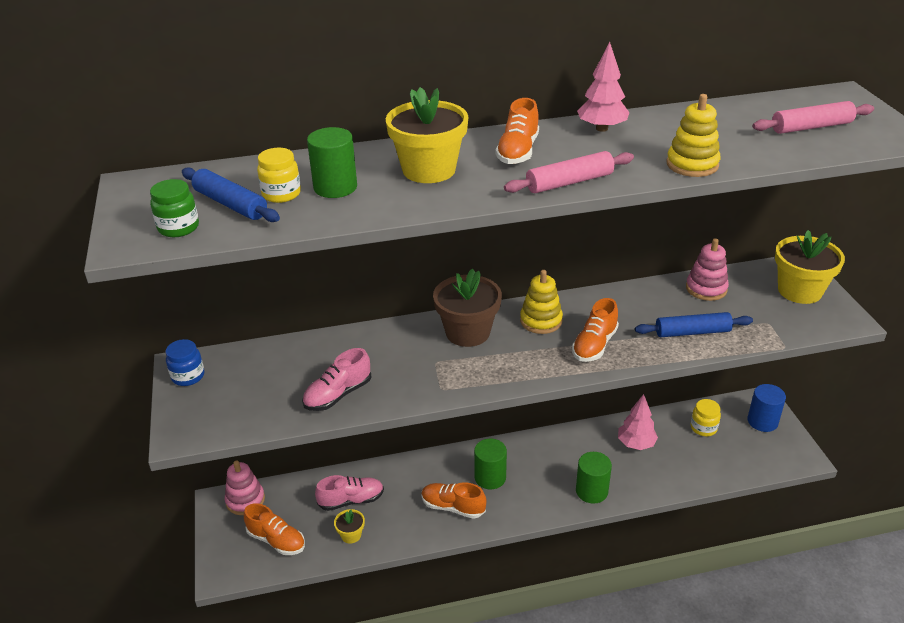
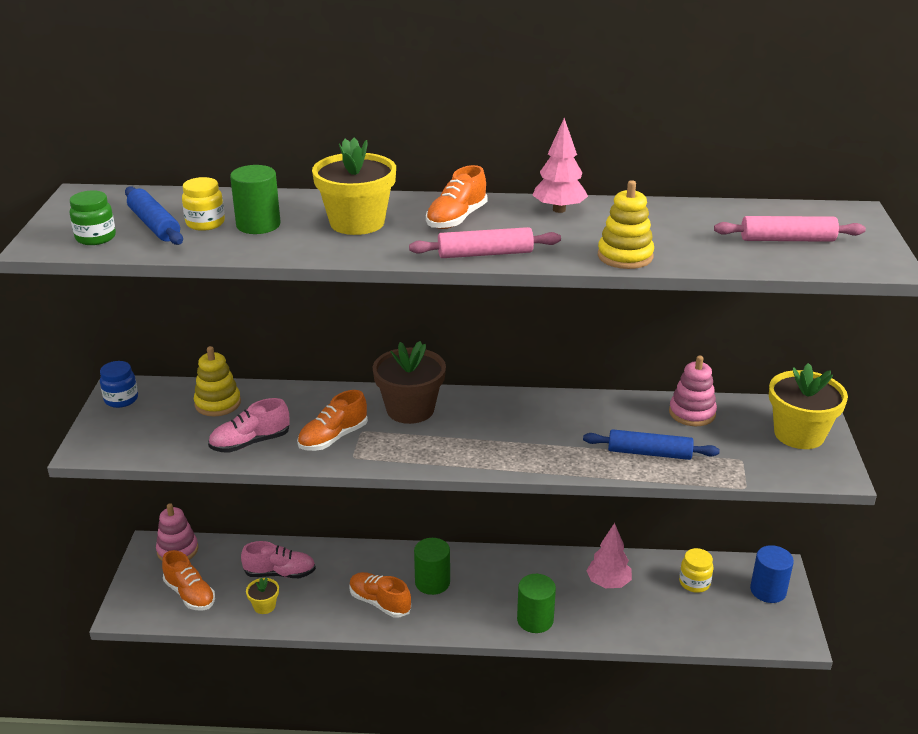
camera: 15 degrees right, 5 degrees down
yellow stacking toy [520,270,563,334] -> yellow stacking toy moved to [194,346,241,416]
orange shoe [572,298,619,362] -> orange shoe moved to [297,390,368,451]

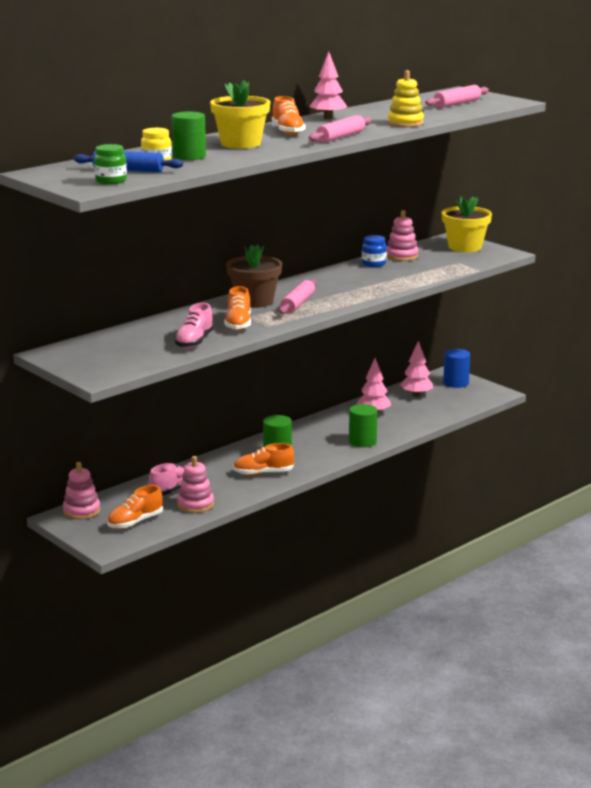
camera: 45 degrees left, 10 degrees down
blue jar [100,361,138,408] -> blue jar moved to [362,235,387,267]
orange shoe [162,550,215,611] -> orange shoe turned 135 degrees clockwise [107,485,163,529]
yellow stacking toy [194,346,241,416] -> none
yellow flower pot [246,577,279,614] -> pink stacking toy [177,456,214,513]
blue rolling pin [583,429,720,460] -> none
yellow jar [679,548,713,593] -> pink tree [400,341,433,397]
none -> pink rolling pin [279,279,316,314]

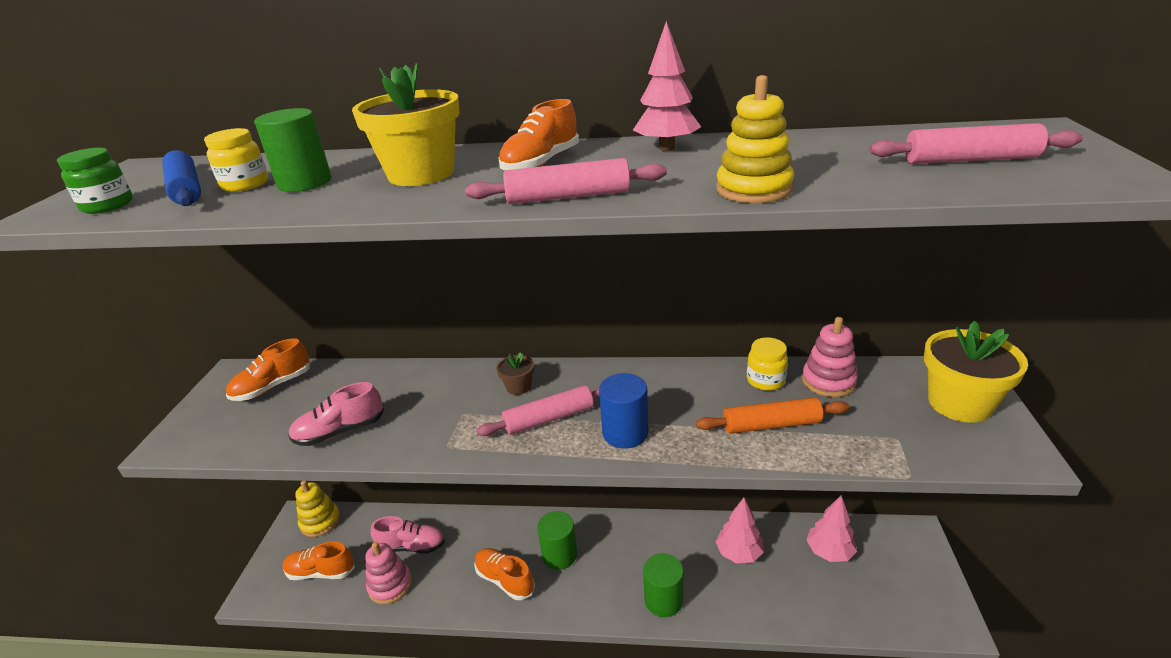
camera: 50 degrees right, 10 degrees up
pink stacking toy [63,462,100,519] -> yellow stacking toy [295,481,340,537]
orange shoe [224,286,251,330] -> orange shoe moved to [226,338,310,401]
brown flower pot [226,244,282,308] -> brown flower pot [496,352,534,395], size x0.48
blue jar [362,235,387,267] -> yellow jar [747,337,788,391]
blue cylinder [443,349,470,388] -> blue cylinder moved to [599,373,648,448]
none -> orange rolling pin [696,397,849,434]

